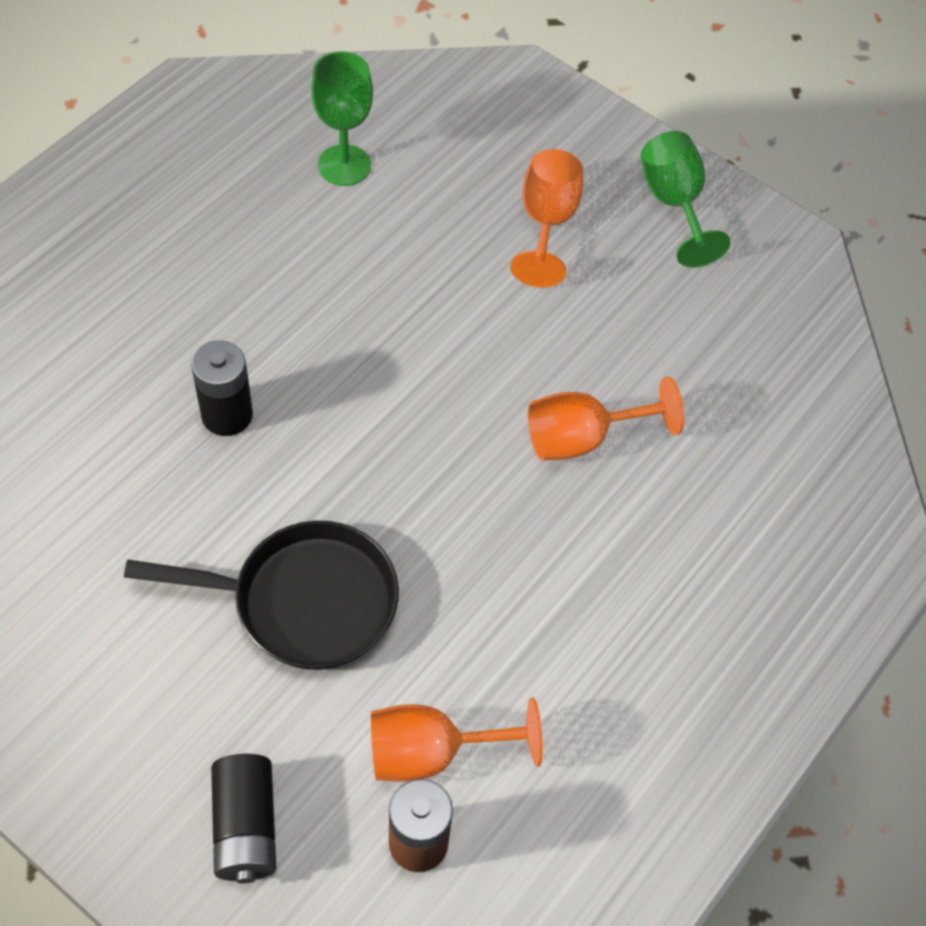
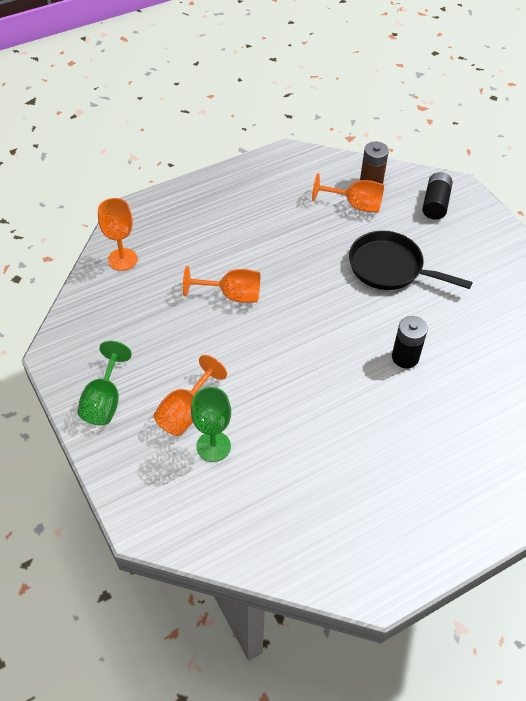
camera: 155 degrees left, 5 degrees down
green goblet [311,51,373,186] -> green goblet moved to [191,387,231,462]
none -> orange goblet [98,198,137,271]

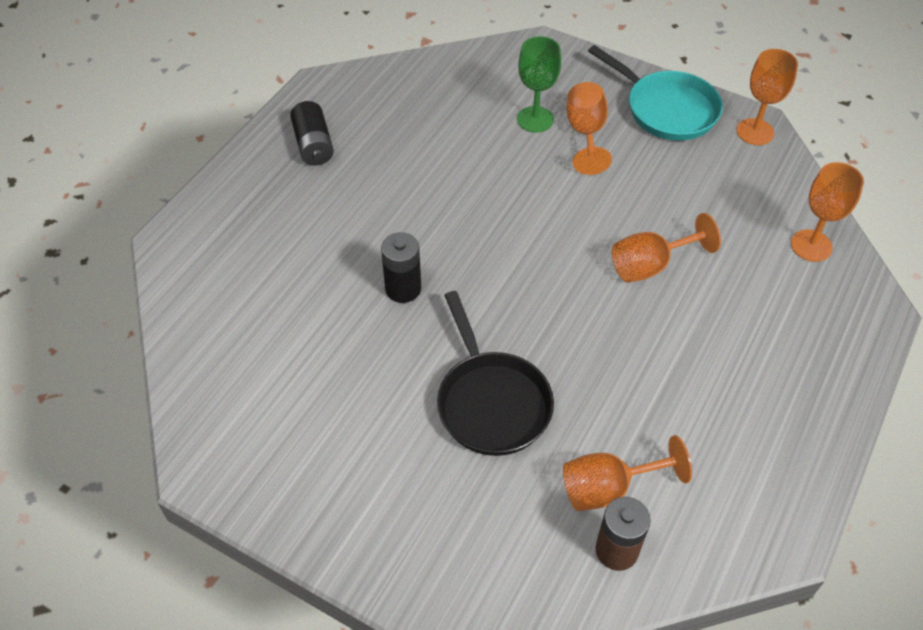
camera: 150 degrees right, 0 degrees up
green goblet [77,341,132,425] -> turquoise pan [588,45,723,140]
black pan [349,231,473,290] -> black pan turned 75 degrees clockwise [437,291,554,456]
black battery [422,172,453,219] -> black battery moved to [290,101,334,165]
none -> orange goblet [737,49,798,145]

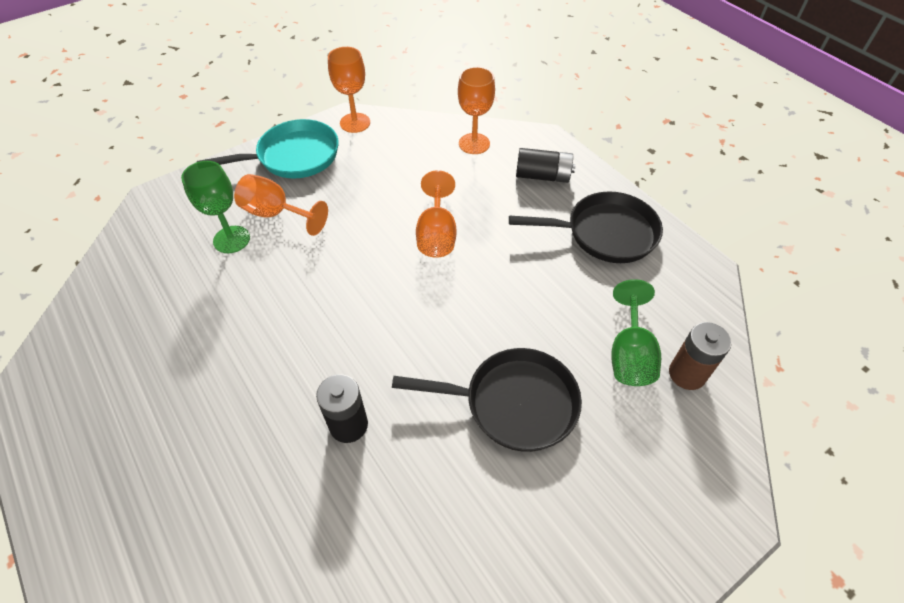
camera: 65 degrees left, 0 degrees up
black battery [290,101,334,165] -> black battery moved to [516,148,576,183]
orange goblet [563,435,692,511] -> green goblet [611,279,661,386]
none -> black pan [509,191,663,263]

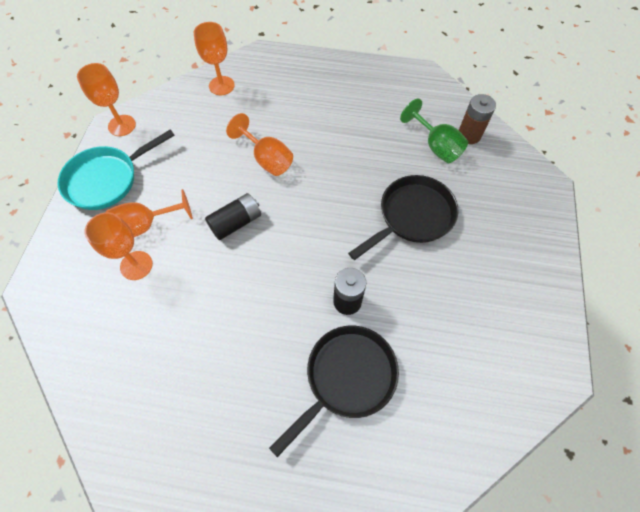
camera: 45 degrees left, 10 degrees up
green goblet [181,161,250,253] -> orange goblet [85,212,153,280]
turquoise pan [197,119,339,178] -> turquoise pan turned 150 degrees counterclockwise [58,130,175,210]
black pan [509,191,663,263] -> black pan moved to [269,326,399,457]
black battery [516,148,576,183] -> black battery moved to [205,193,261,240]

